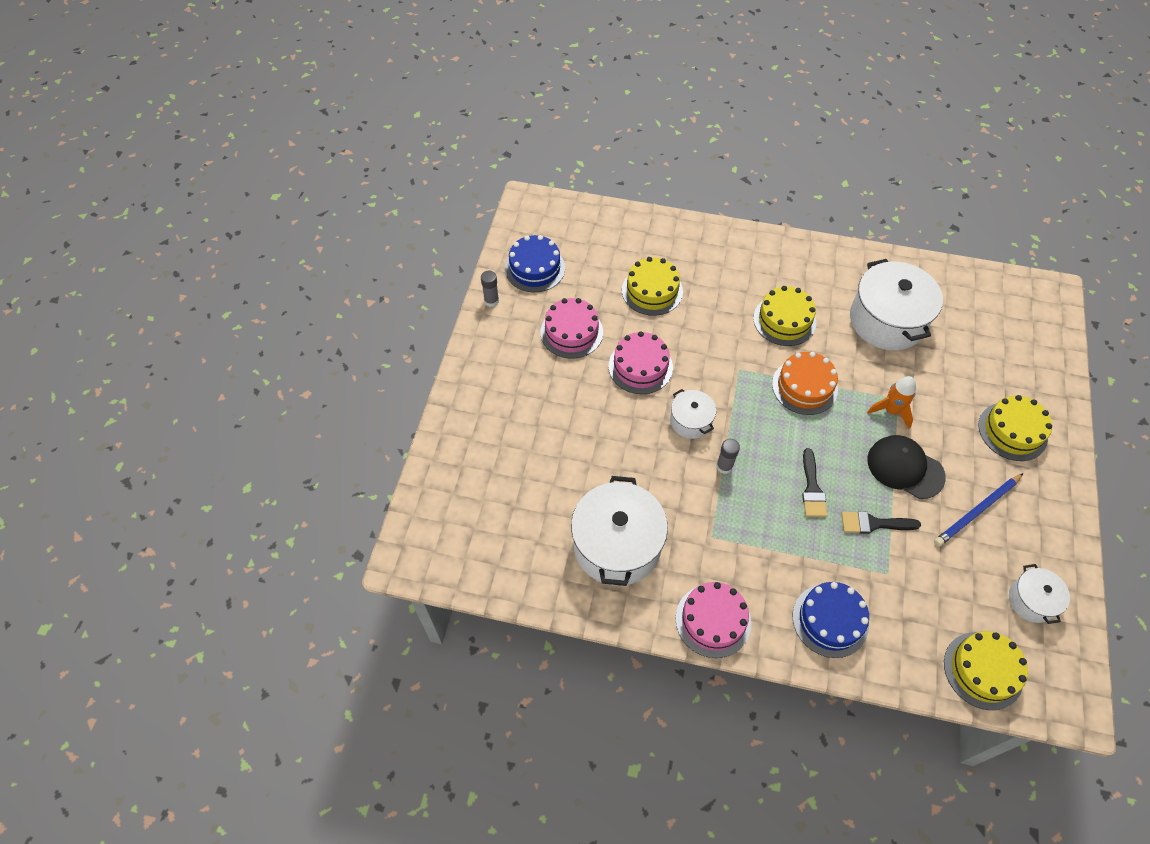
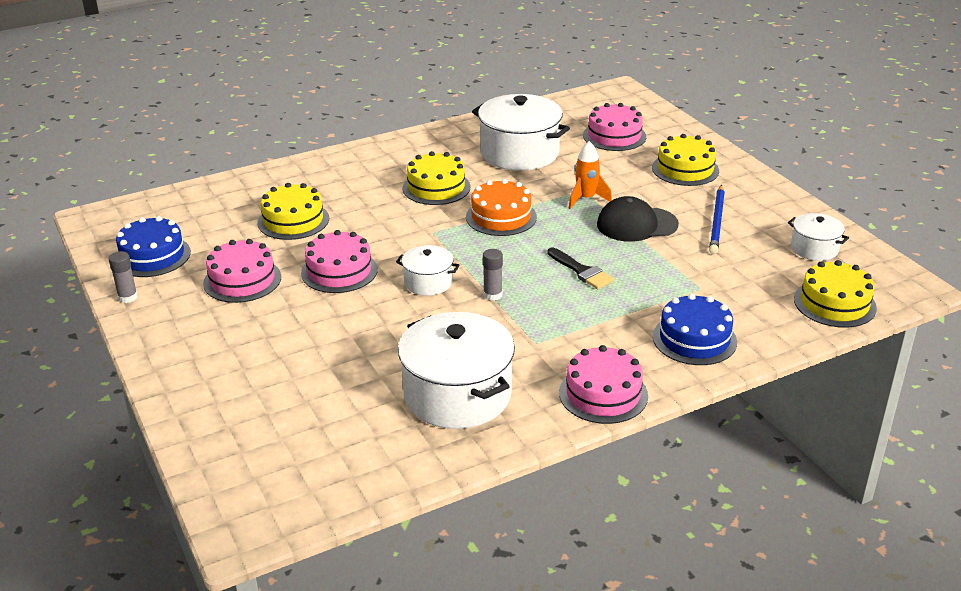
camera: 40 degrees left, 25 degrees down
black brush [841,511,921,534] -> none
none -> pink cake [583,103,646,151]

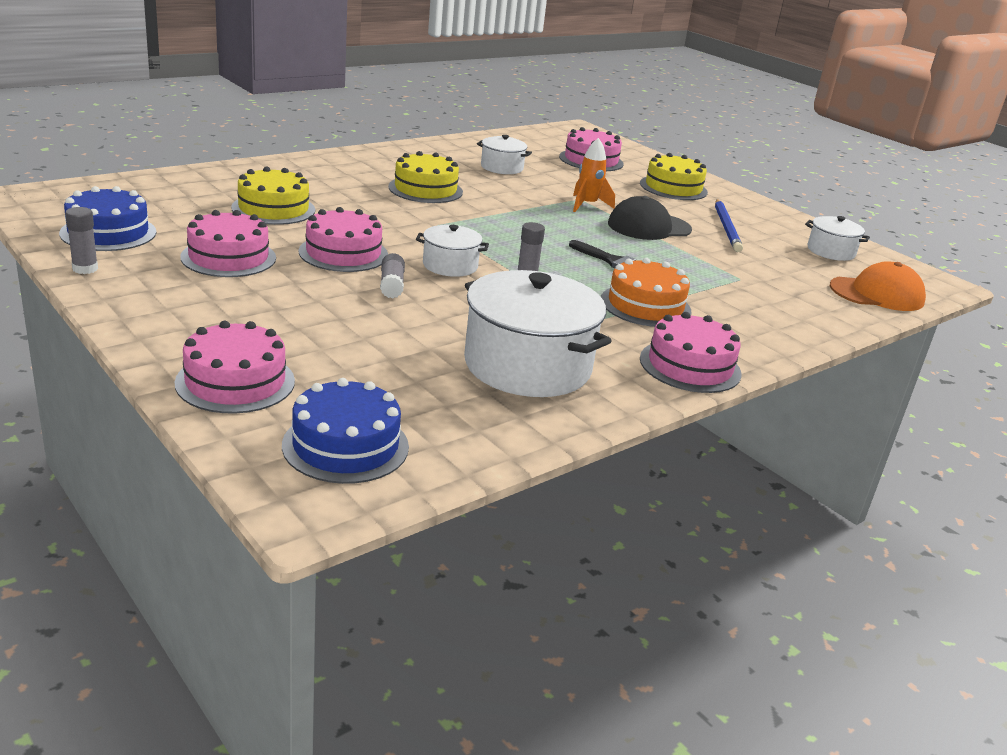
camera: 15 degrees left, 5 degrees down
orange cake [466,179,537,236] -> orange cake moved to [601,258,691,327]
white pot [472,94,570,171] -> white pot [477,135,532,174], size x0.52
blue cake [653,294,737,365] -> blue cake moved to [282,378,409,484]
yellow cake [794,260,877,328] -> orange cap [830,261,926,311]
none -> pink cake [175,321,295,414]
none -> grey glue stick [380,253,405,298]

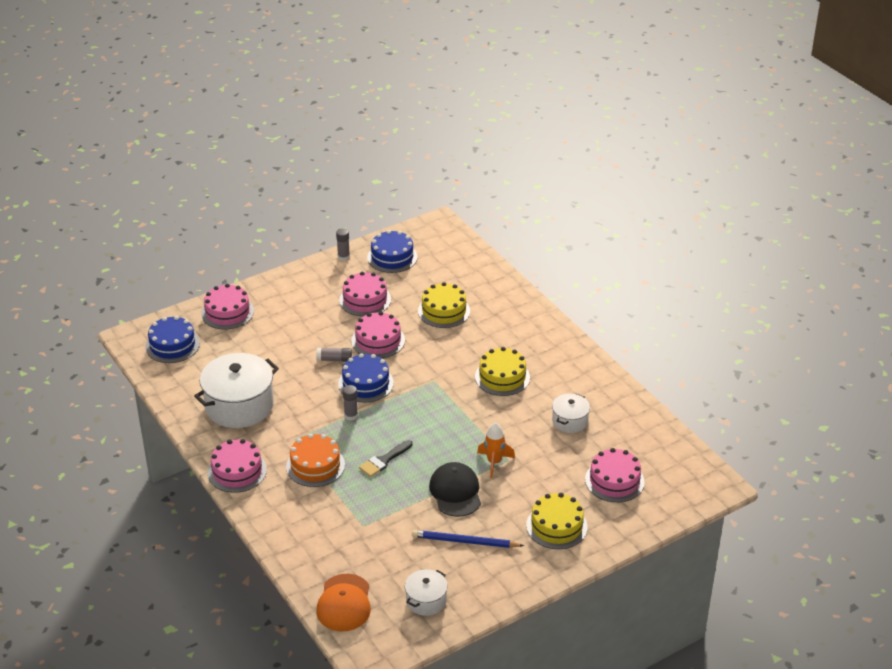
camera: 100 degrees right, 10 degrees up
white pot [416,225,489,277] -> blue cake [338,353,394,403]

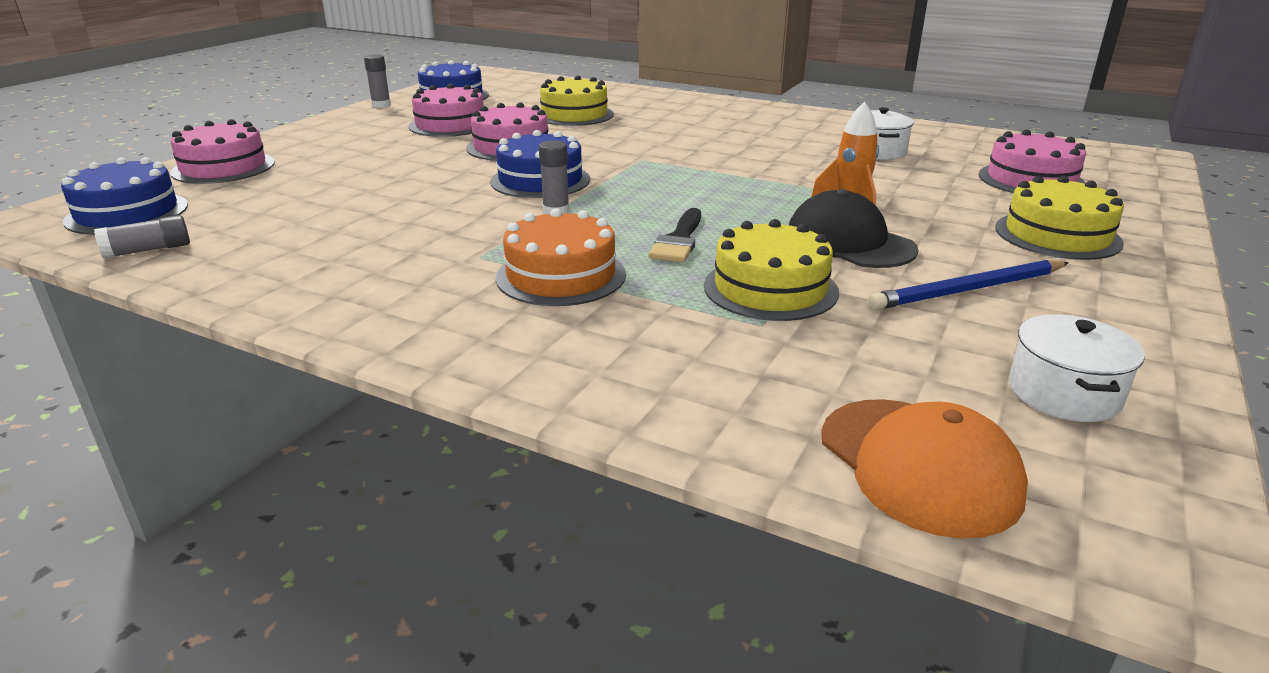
camera: 30 degrees left, 10 degrees down
white pot [194,353,279,428] -> none
pink cake [208,439,267,493] -> none
grey glue stick [316,348,352,362] -> grey glue stick moved to [94,215,190,259]
yellow cake [475,347,530,396] -> yellow cake moved to [704,219,839,321]

